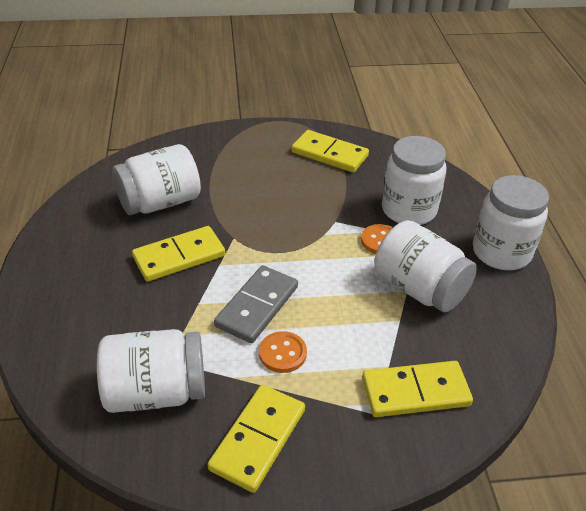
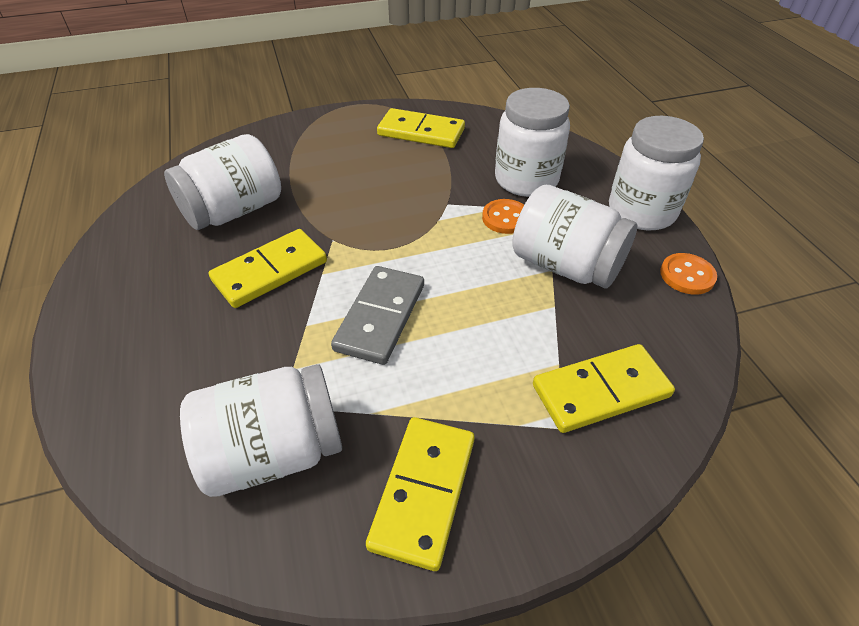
camera: 10 degrees left, 5 degrees up
orange button [259,331,307,373] -> orange button moved to [660,253,717,295]

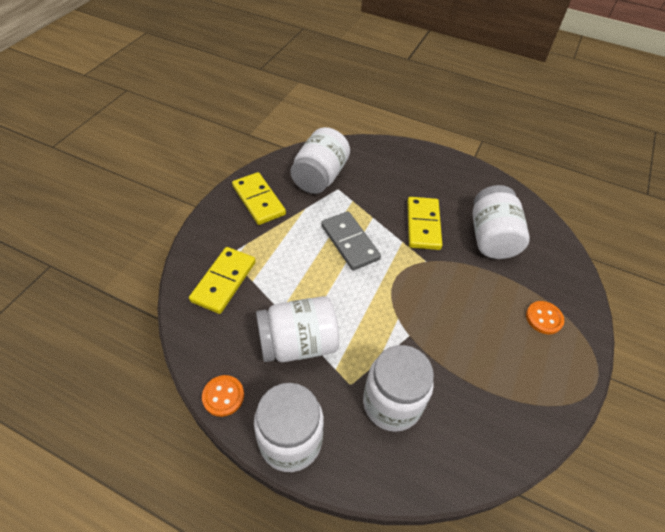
camera: 130 degrees right, 5 degrees up
yellow domino [377,108,465,148] -> none
orange button [482,199,524,234] -> orange button moved to [526,301,564,334]

